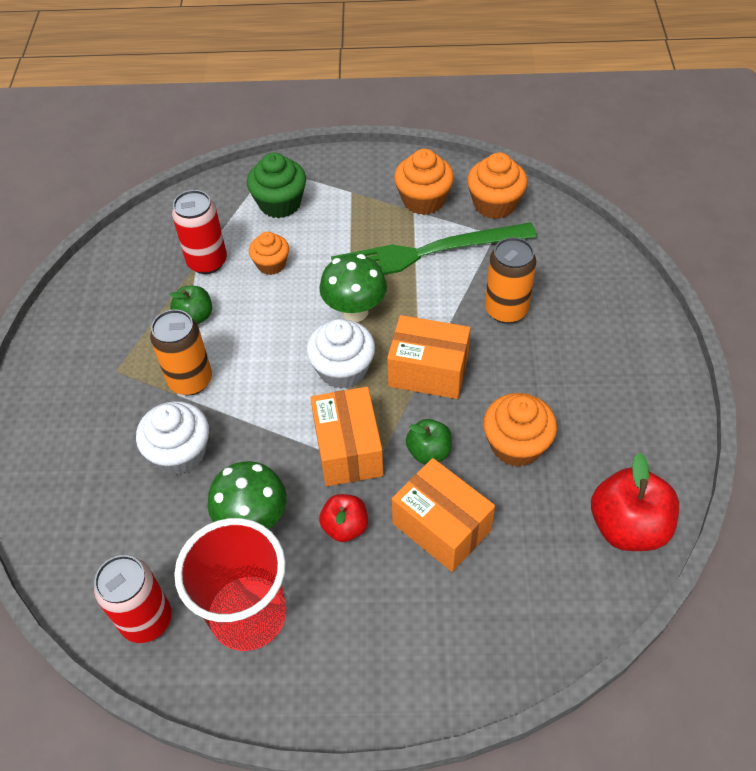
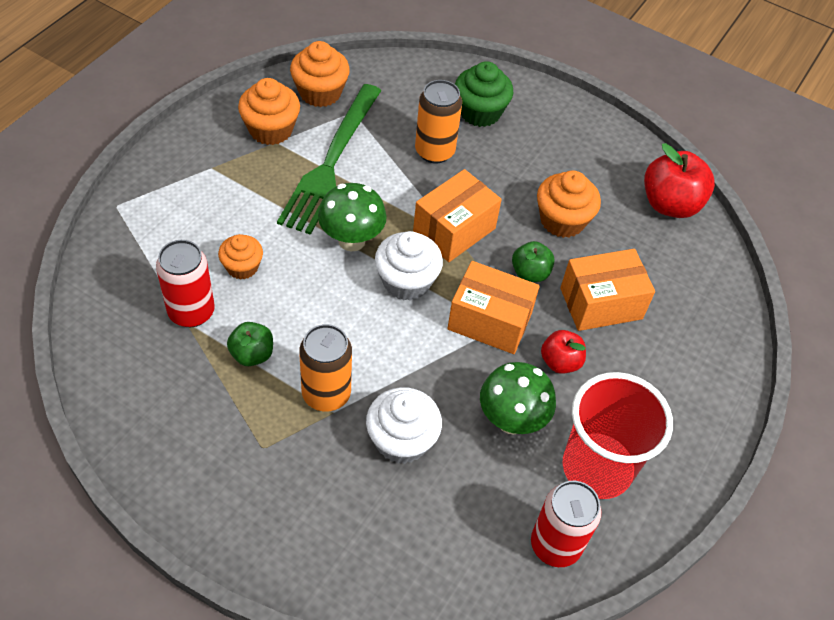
camera: 65 degrees left, 0 degrees up
green cupcake [247,152,306,218] -> green cupcake moved to [455,61,513,127]

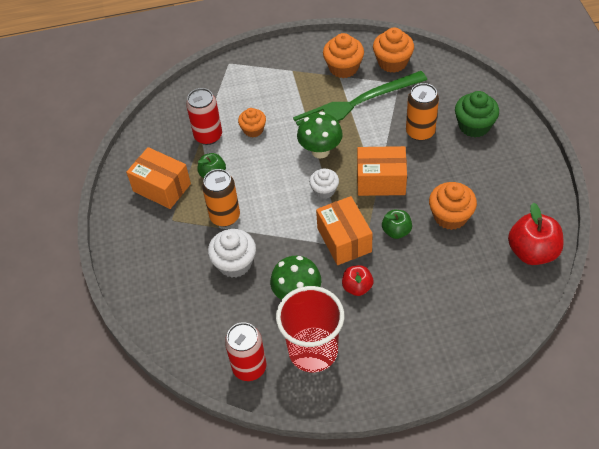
camera: 55 degrees right, 0 degrees up
white cupcake [375,231,443,301] -> white cupcake [309,169,339,199], size x0.65
orange box [560,249,655,331] -> orange box moved to [126,147,191,209]

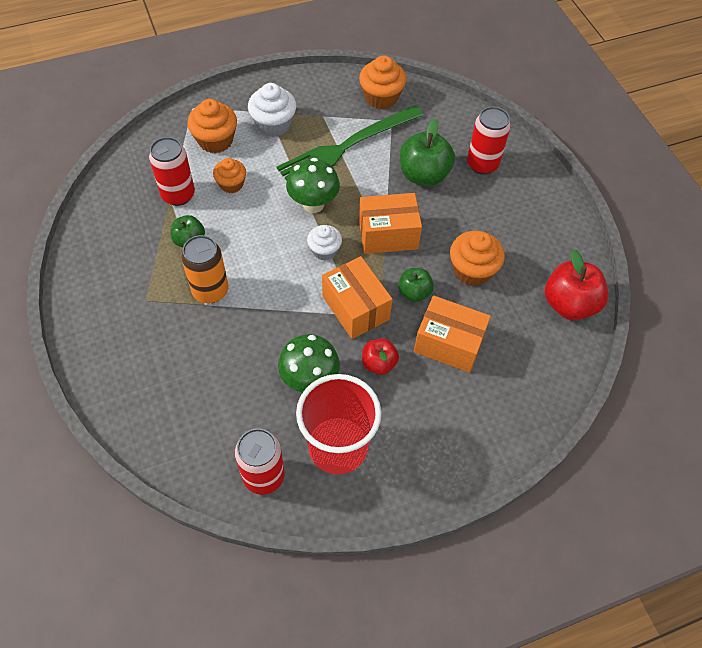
camera: 15 degrees left, 5 degrees up
orange box [126,147,191,209] -> orange box moved to [414,296,491,373]
white cupcake [208,229,256,278] -> white cupcake moved to [248,83,296,137]
orange cupcake [323,33,364,78] -> orange cupcake moved to [187,99,237,153]
orange can [406,83,439,141] -> green apple [400,119,455,186]
green cupcake [455,91,499,137] -> red can [467,107,511,175]

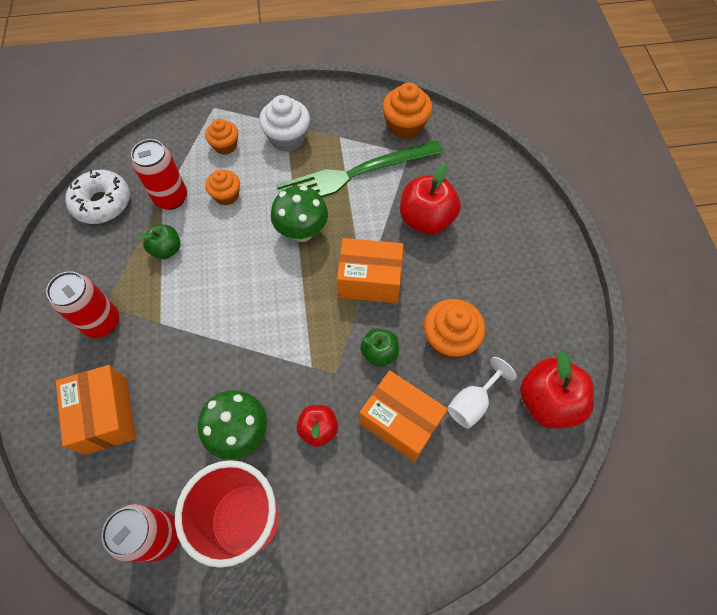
camera: 15 degrees right, 5 degrees up
orange can [181,235,228,303] -> none
orange cupcake [187,99,237,153] -> orange cupcake [205,119,238,155], size x0.65
white cupcake [307,225,342,260] -> none
orange box [322,256,393,339] -> orange box moved to [56,365,136,455]
green apple [400,119,455,186] -> red apple [400,164,461,235]
red can [467,107,511,175] -> red can moved to [46,271,119,338]
none -> white donut [65,169,130,224]
none -> white goblet [447,357,517,429]

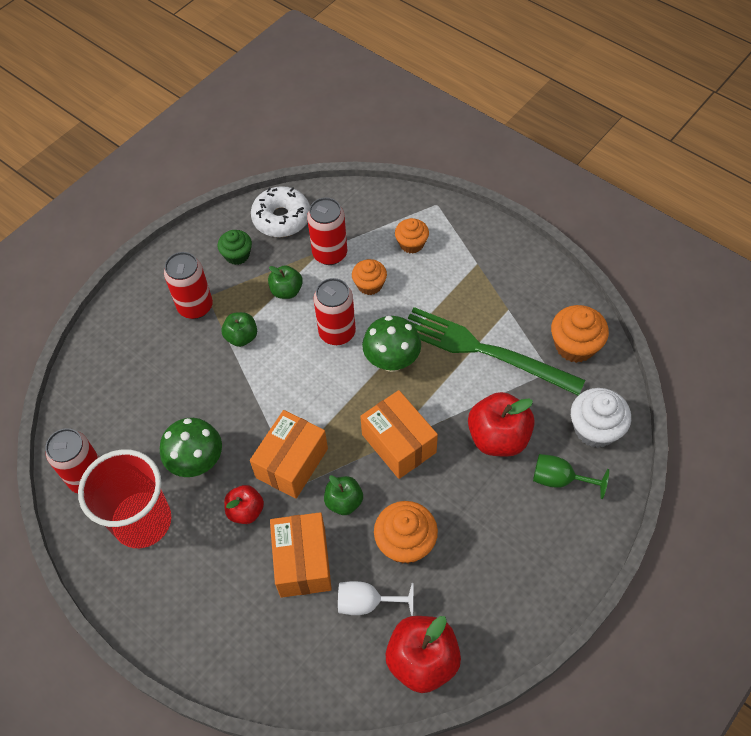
camera: 50 degrees right, 5 degrees down
orange box [56,365,136,455] -> orange box moved to [250,410,328,499]
white cupcake [259,95,310,152] -> white cupcake moved to [571,388,631,448]
none -> green cupcake [218,230,252,265]
none -> green apple [221,312,257,347]
none -> red can [314,278,356,345]
none -> green goblet [533,454,609,499]

